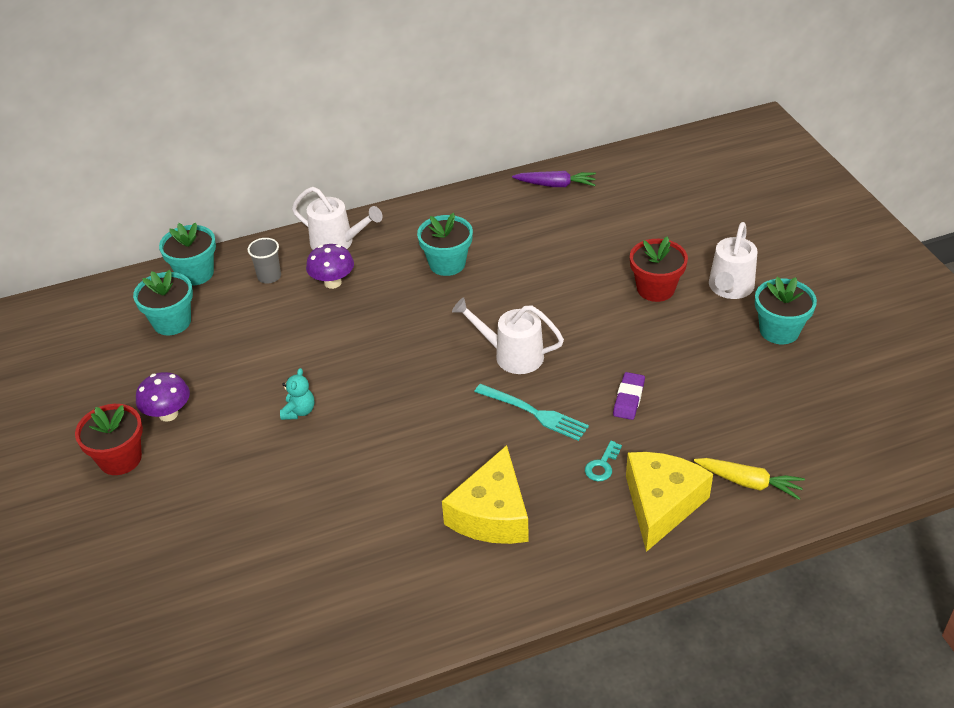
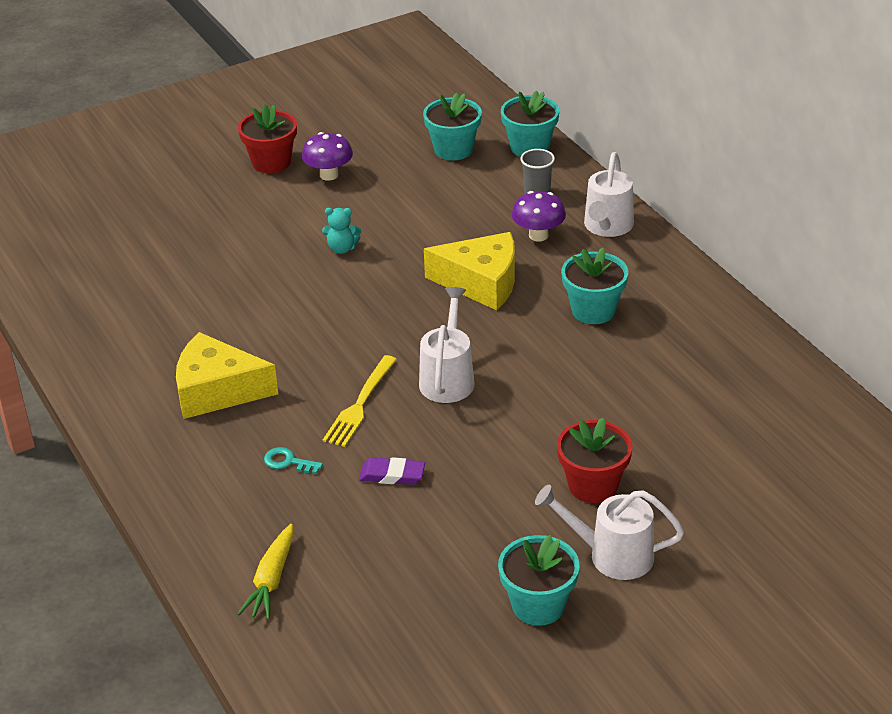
camera: 80 degrees right, 5 degrees down
turquoise fork [474,384,589,441] -> yellow fork [323,355,397,447]
purple carrot [512,171,596,187] -> none
yellow cheese [626,452,713,552] -> yellow cheese moved to [424,232,515,310]

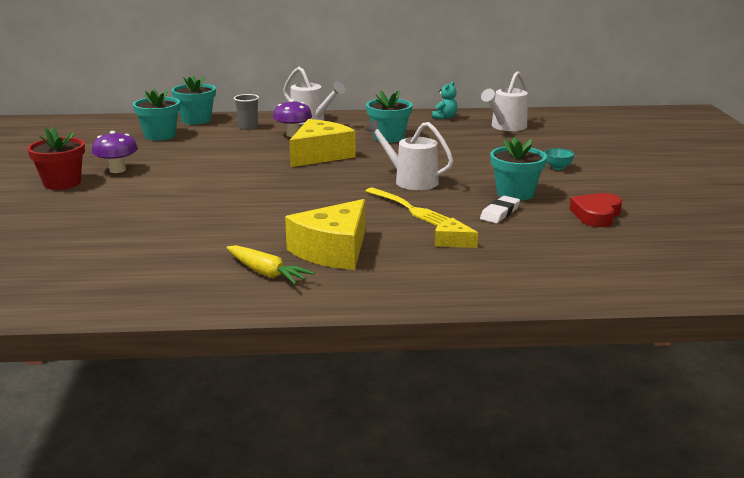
camera: 65 degrees left, 15 degrees down
yellow carrot [238,524,294,620] -> yellow carrot moved to [226,245,315,285]
turquoise key [264,447,323,474] -> yellow cheese [435,218,478,248]
turquoise teddy bear [322,208,361,254] -> turquoise teddy bear moved to [432,81,457,119]
purple eraser [359,457,425,485] -> white eraser [480,196,520,223]
turquoise flower pot [498,535,580,626] -> turquoise flower pot moved to [490,137,547,201]
white watering can [535,485,684,580] -> white watering can moved to [481,71,528,131]
red flower pot [557,418,632,503] -> turquoise bowl [544,148,575,170]
none -> red heart [569,193,622,227]

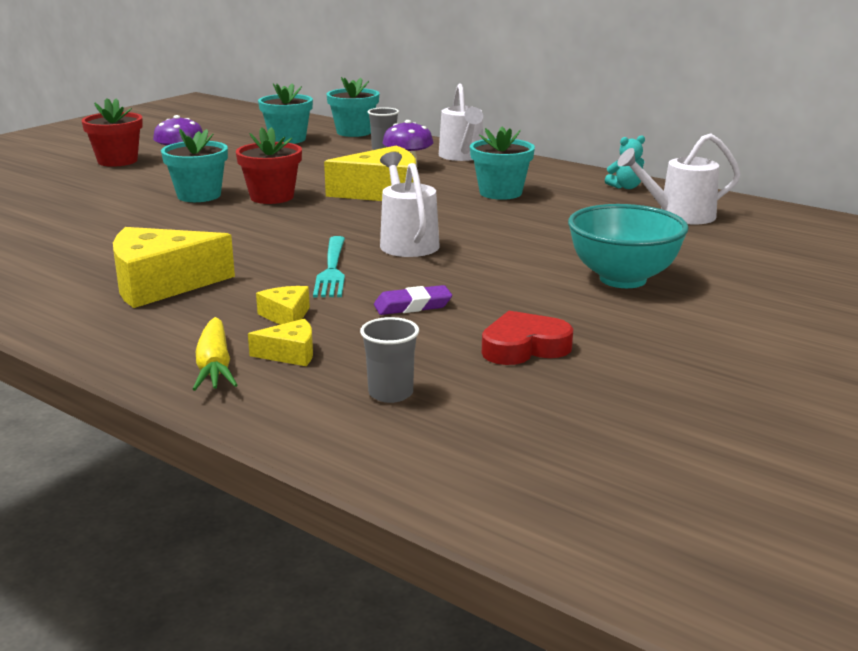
camera: 40 degrees right, 0 degrees up
yellow carrot [226,245,315,285] -> yellow carrot moved to [193,317,237,391]
yellow fork [365,188,450,226] -> turquoise fork [313,236,345,297]
white eraser [480,196,520,223] -> purple eraser [374,285,452,315]
turquoise flower pot [490,137,547,201] -> turquoise flower pot moved to [161,128,228,202]
turquoise bowl [544,148,575,170] -> turquoise bowl [568,204,689,288], size x2.43
none -> red flower pot [236,127,302,204]
none -> yellow cheese [248,319,313,366]
none -> grey cup [360,317,419,403]

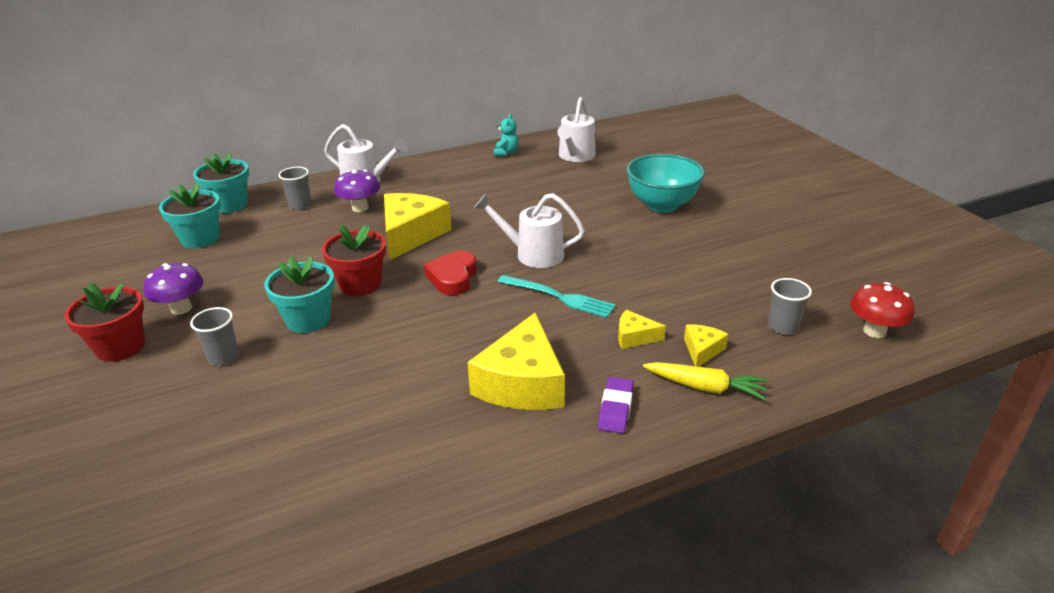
camera: 60 degrees left, 10 degrees up
purple eraser [374,285,452,315] -> purple eraser moved to [598,377,634,434]
turquoise flower pot [470,126,535,200] -> none
red heart [482,311,573,365] -> red heart moved to [424,251,477,295]
none -> grey cup [190,307,239,366]
none -> red mushroom [850,282,915,338]

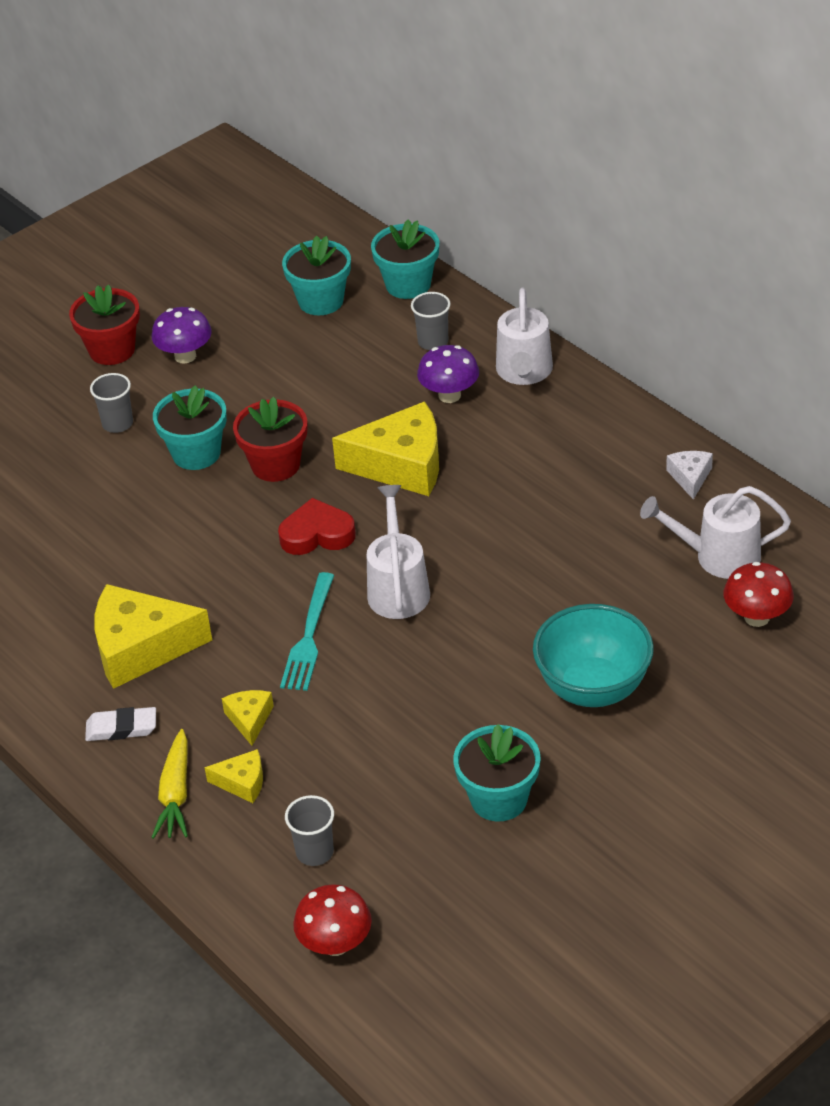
camera: 75 degrees right, 10 degrees up
turquoise teddy bear [494,114,519,157] -> white cheese [666,451,713,500]
purple eraser [598,377,634,434] -> white eraser [85,707,156,741]
none -> turquoise flower pot [453,724,541,822]
none -> red mushroom [724,562,794,627]

